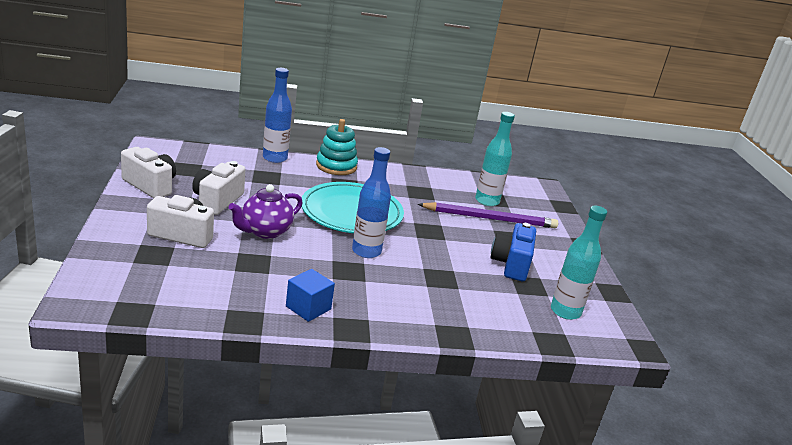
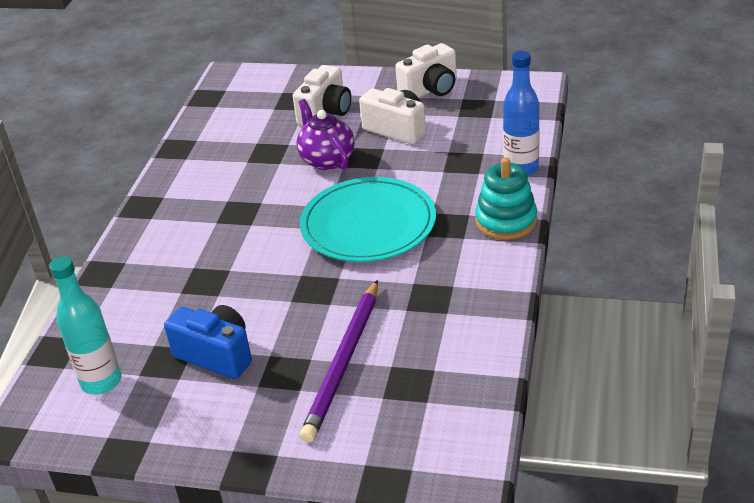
camera: 115 degrees right, 10 degrees up
blue cube [286,269,335,322] -> none
blue bottle [352,147,391,258] -> none
turquoise bottle [475,112,515,206] -> none

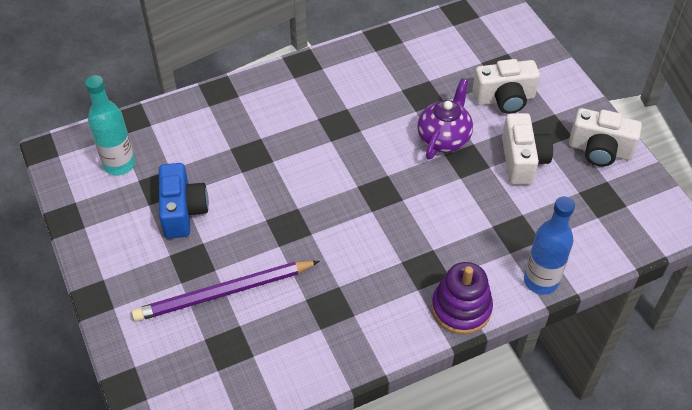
camera: 50 degrees right, 15 degrees up
turquoise plate [300,177,436,262] -> none
turquoise stacking toy [475,157,537,240] -> purple stacking toy [432,262,493,334]

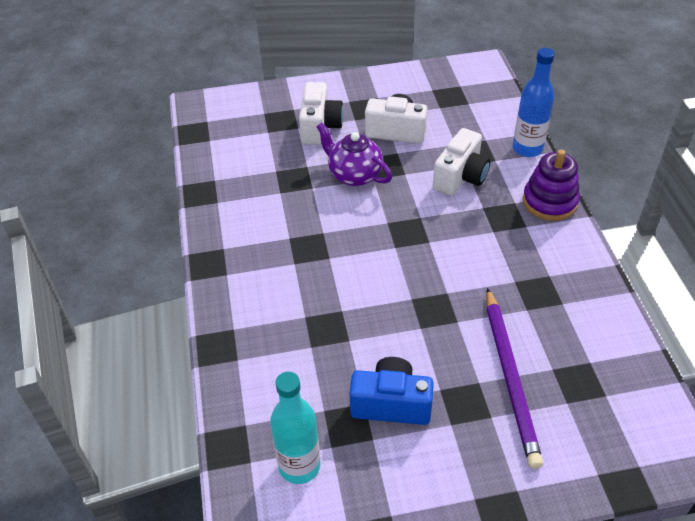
camera: 75 degrees left, 5 degrees down
white camera [569,108,642,167] -> white camera moved to [433,128,490,196]

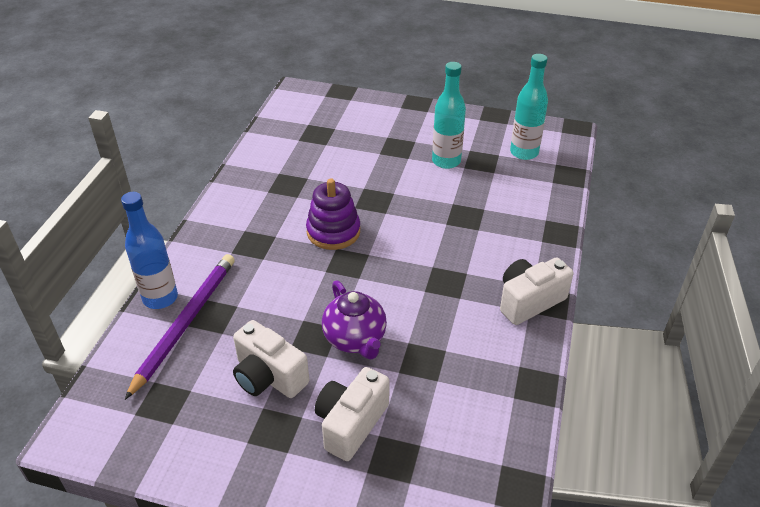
camera: 155 degrees left, 5 degrees down
blue camera [350,357,434,425] -> turquoise bottle [432,62,466,169]
white camera [433,128,490,196] -> white camera moved to [500,257,574,325]
purple pencil [486,288,543,469] -> purple pencil moved to [125,254,235,400]
purple stacking toy [523,150,580,221] -> purple stacking toy moved to [306,178,360,250]

